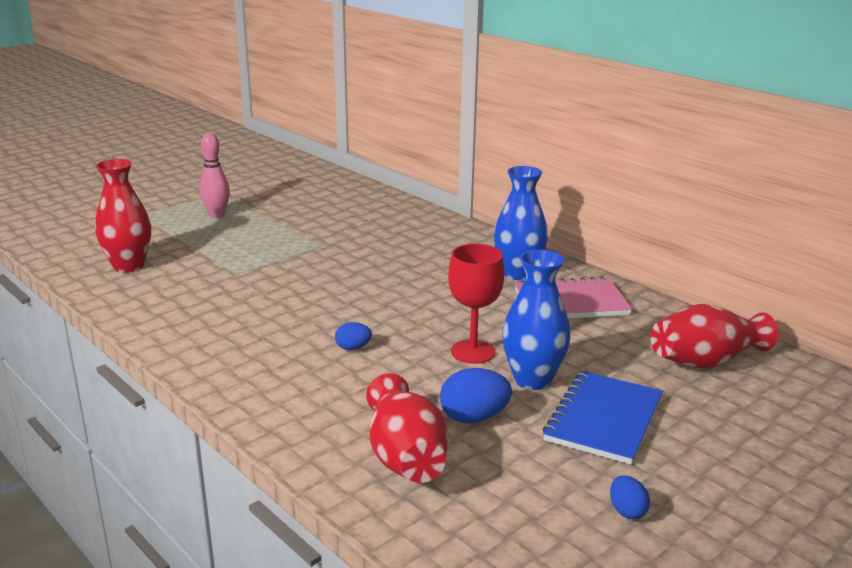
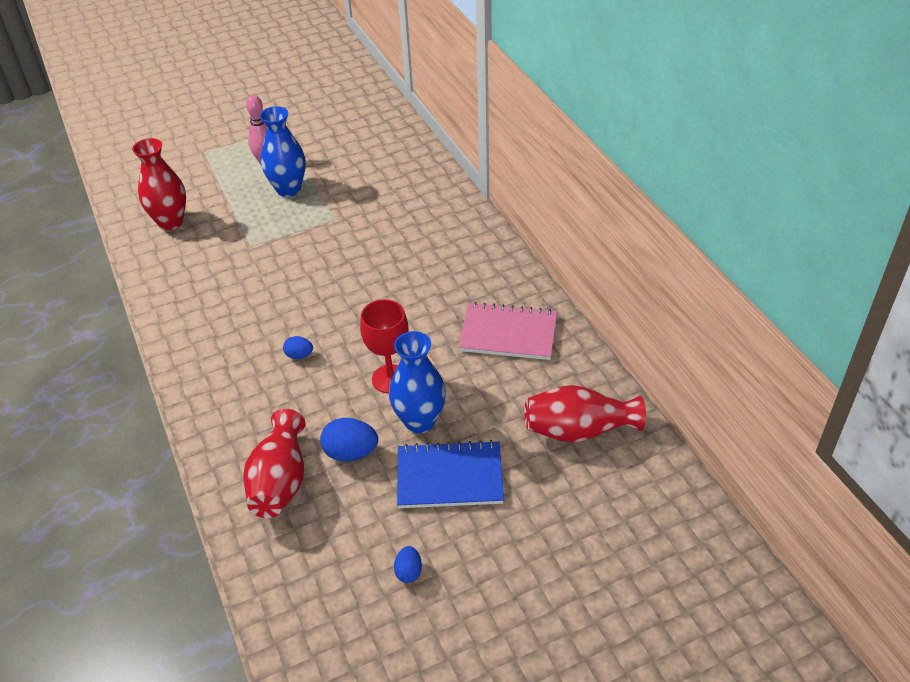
camera: 20 degrees right, 20 degrees up
blue vase [494,166,548,280] -> blue vase moved to [260,106,306,197]
blue notebook [543,371,663,464] -> blue notebook turned 45 degrees clockwise [397,440,504,508]

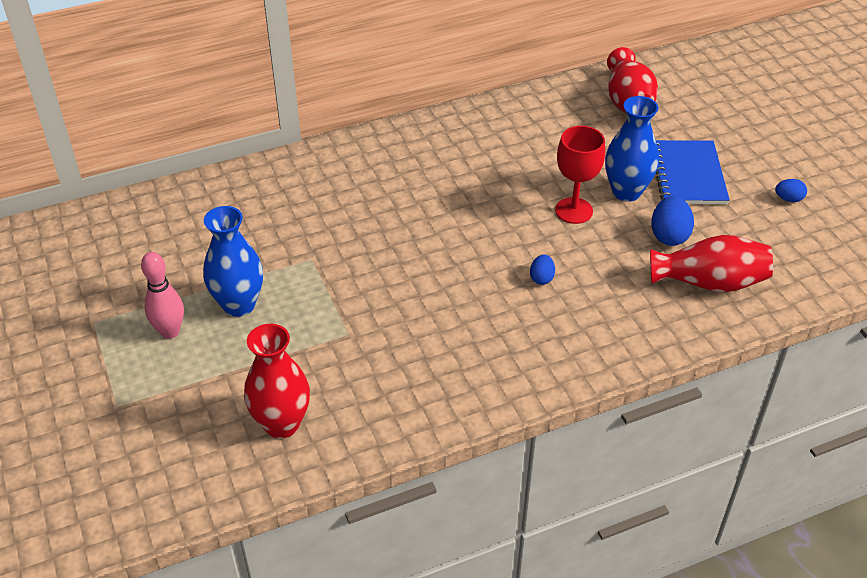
camera: 90 degrees left, 0 degrees up
pink notebook [458,302,557,360] -> none

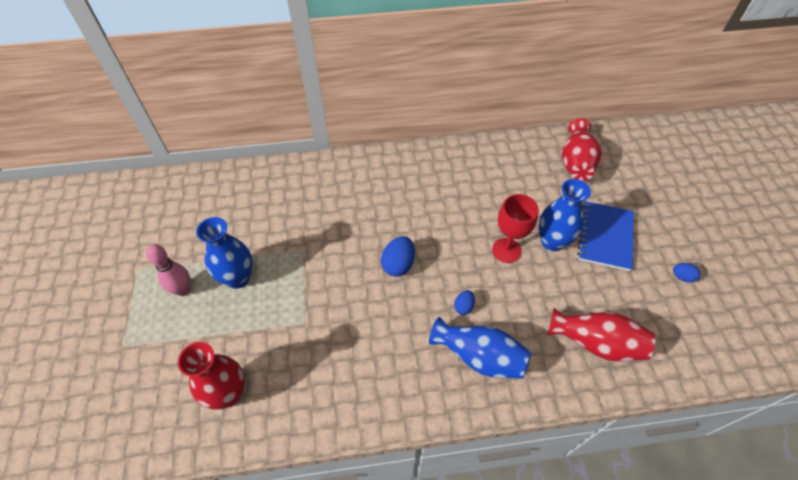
camera: 15 degrees right, 10 degrees up
blue egg [651,196,694,246] -> blue egg moved to [381,236,415,277]
none -> blue vase [429,317,532,379]

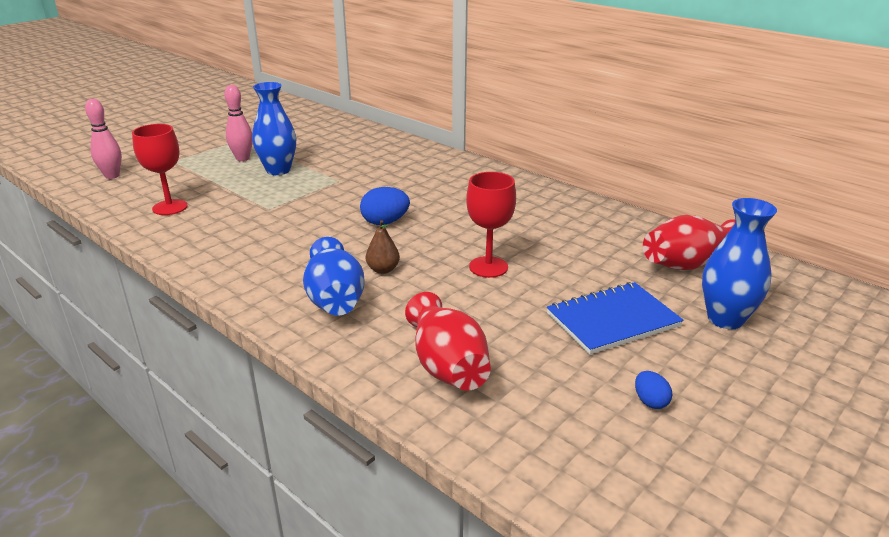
camera: 50 degrees right, 25 degrees down
red vase [178,342,245,410] -> red goblet [132,124,188,215]
blue egg [454,290,475,315] -> brown pear [366,220,400,274]
blue vase [539,179,591,251] -> blue vase moved to [702,198,777,329]
none -> pink bowling pin [85,99,122,179]

